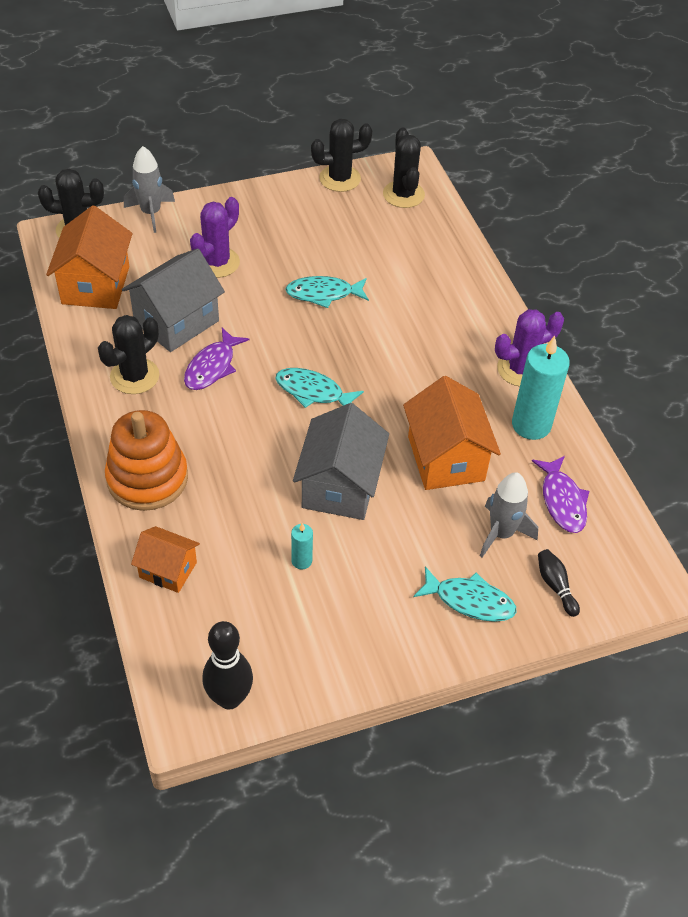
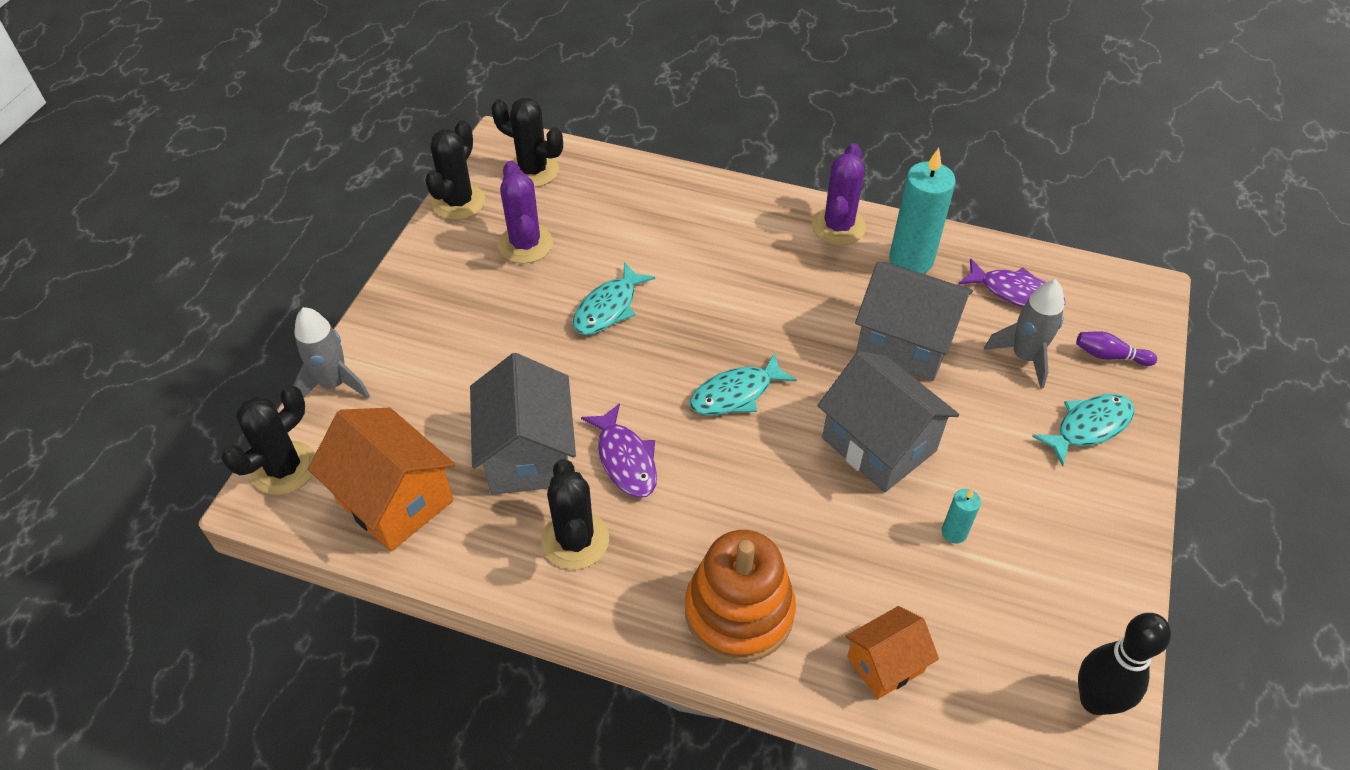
camera: 50 degrees left, 0 degrees up
purple cactus [190,197,240,278] -> purple cactus moved to [498,161,553,264]
orange house [403,376,501,490] -> grey house [855,262,973,381]
black bowling pin [538,549,580,617] -> purple bowling pin [1076,331,1157,366]

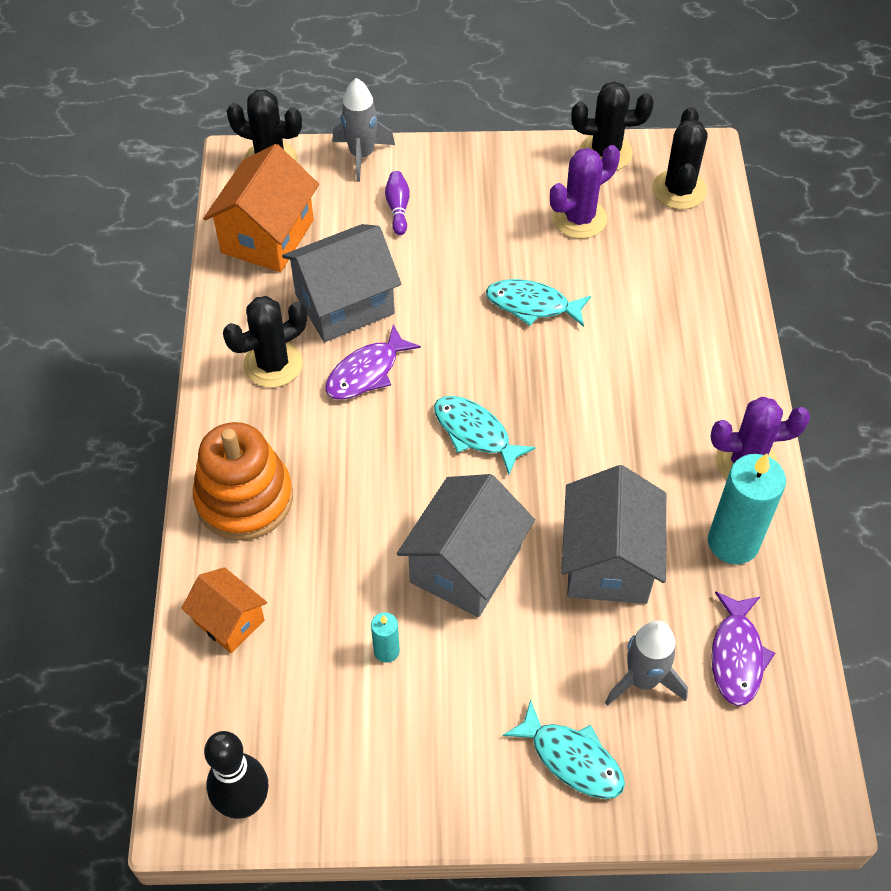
camera: 70 degrees right, 5 degrees up
purple bowling pin [1076,331,1157,366] -> purple bowling pin moved to [385,171,410,235]

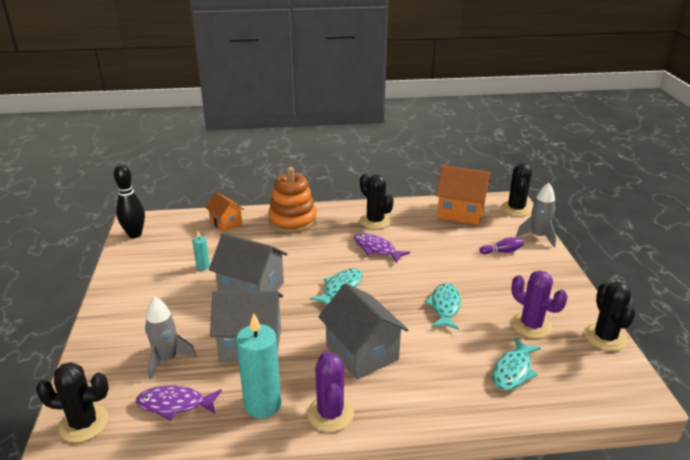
camera: 85 degrees right, 25 degrees down
orange house [181,567,267,653] -> orange house turned 75 degrees counterclockwise [205,192,244,232]
grey house [282,224,401,342] -> grey house moved to [318,283,408,379]
turquoise fish [503,699,625,799] -> turquoise fish moved to [492,337,541,391]
black cactus [652,107,708,209] -> black cactus moved to [36,362,109,443]

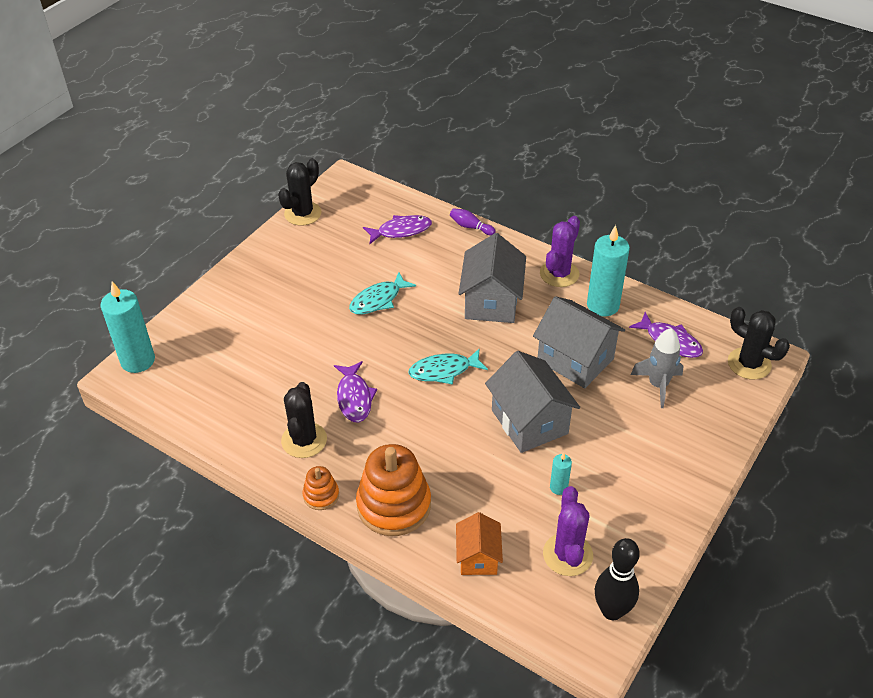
camera: 140 degrees left, 15 degrees up
orange house [436,165,490,225] -> none
purple bowling pin [479,237,524,254] -> purple bowling pin moved to [450,208,496,235]
turquoise fish [492,337,541,391] -> purple fish [363,215,432,244]
black cactus [501,163,532,216] -> turquoise candle [100,281,155,373]
purple cactus [511,271,568,339] -> purple cactus moved to [543,486,593,576]
grey rocket [516,182,556,247] -> none
none -> orange stacking toy [303,466,339,510]

